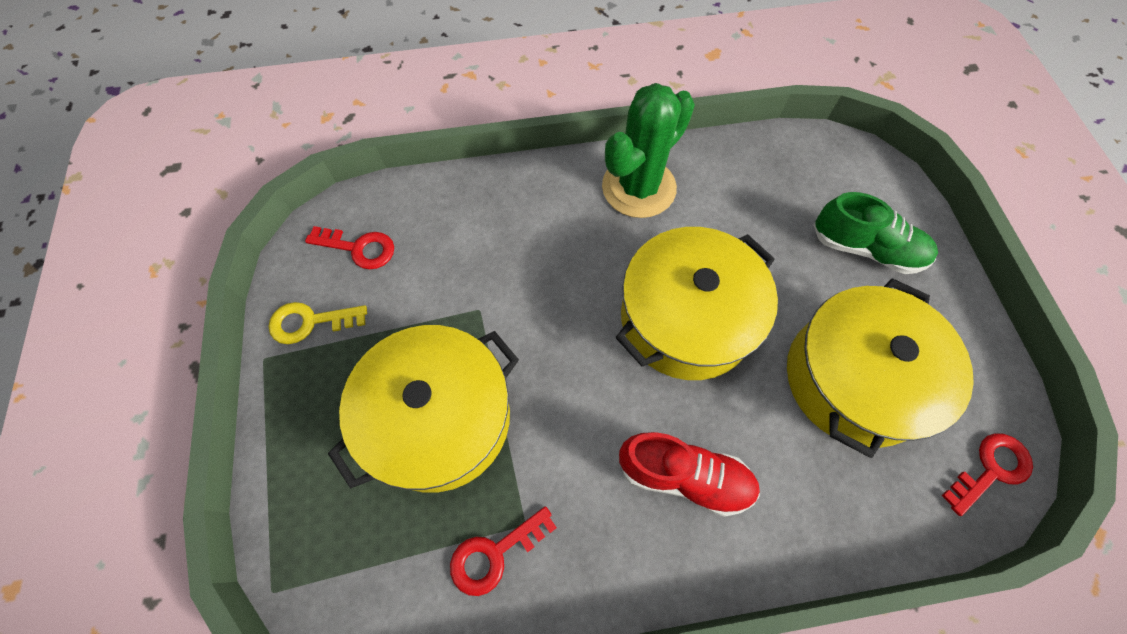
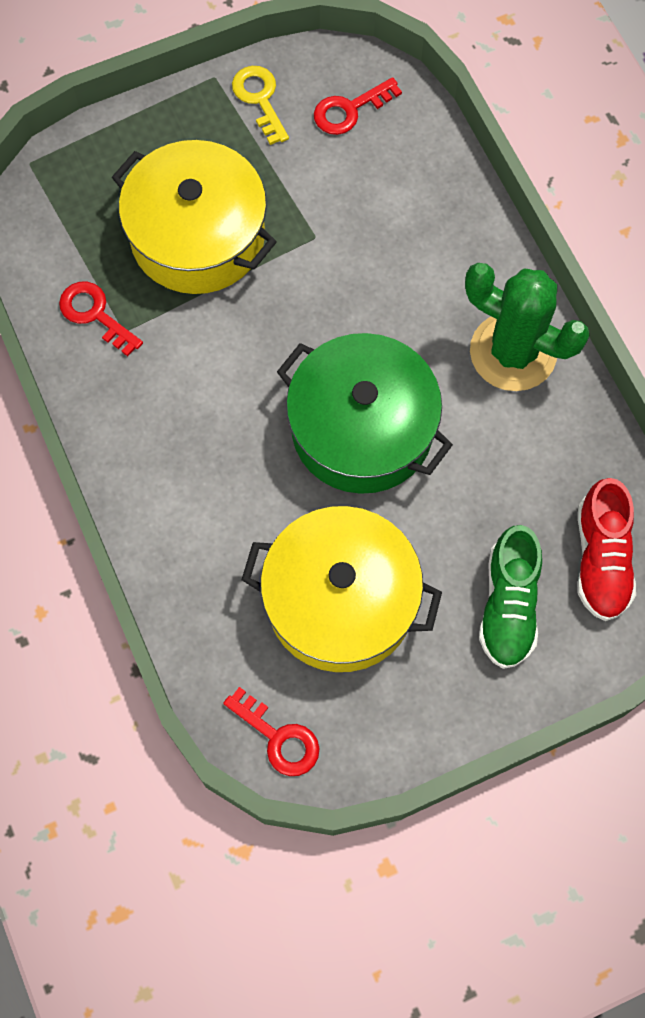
camera: 75 degrees right, 5 degrees up
red key [305,226,394,269] -> red key turned 60 degrees clockwise [314,77,402,135]
yellow pot [616,227,778,380] -> green pot [277,333,453,494]
red shoe [619,432,760,517] -> red shoe moved to [577,478,636,621]

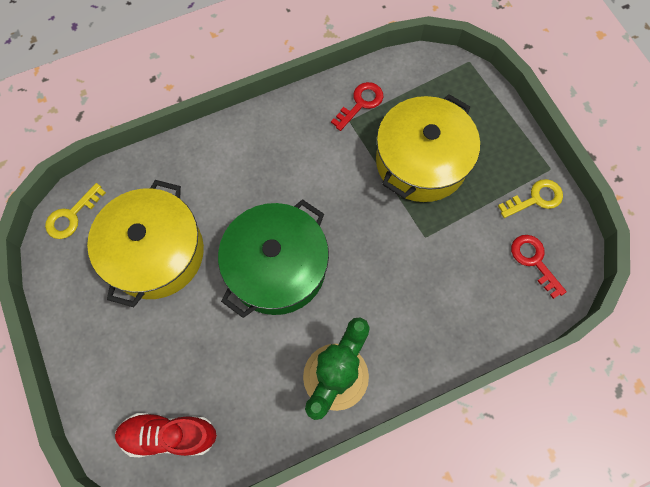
camera: 90 degrees right, 0 degrees up
red key [223,687,320,776] -> yellow key [45,183,106,239]
green shoe [479,525,542,669] -> none

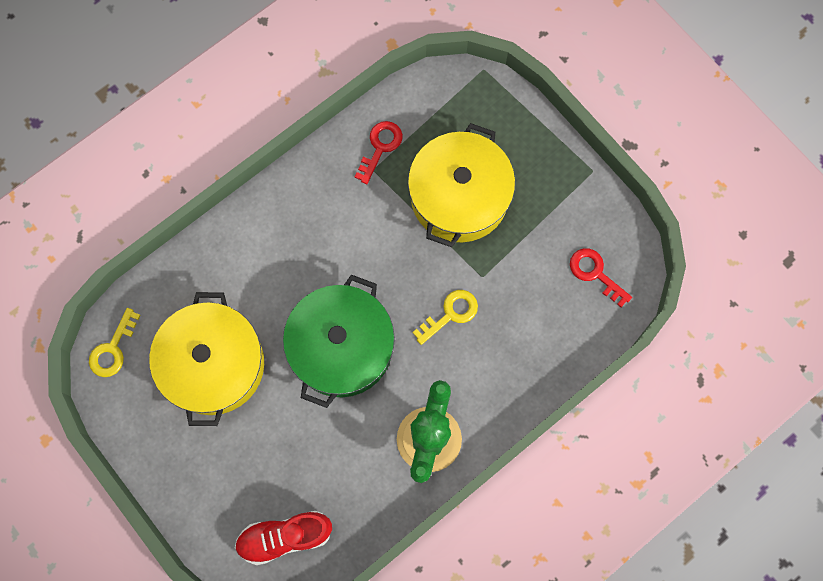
camera: 15 degrees left, 5 degrees up
yellow key [498,179,563,218] -> yellow key moved to [413,290,478,345]

